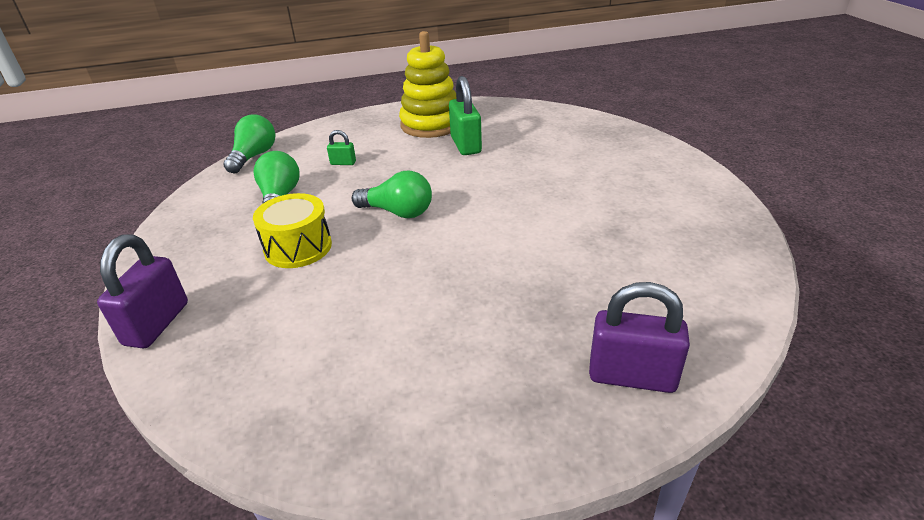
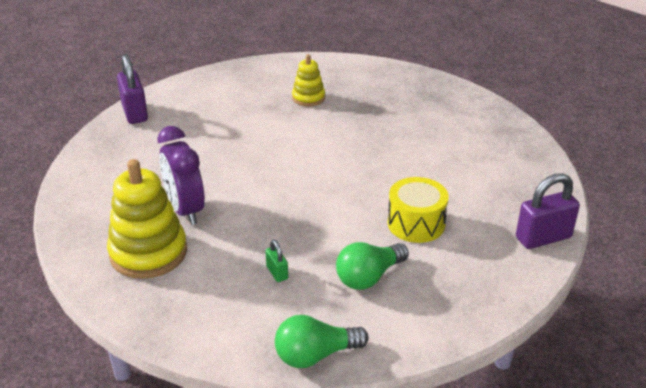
camera: 125 degrees left, 0 degrees up
green light bulb [352,171,432,218] -> none
green padlock [449,76,482,155] -> purple clock [157,126,205,225]
purple padlock [589,282,690,393] -> purple padlock moved to [117,54,148,124]
none -> yellow stacking toy [292,54,325,106]

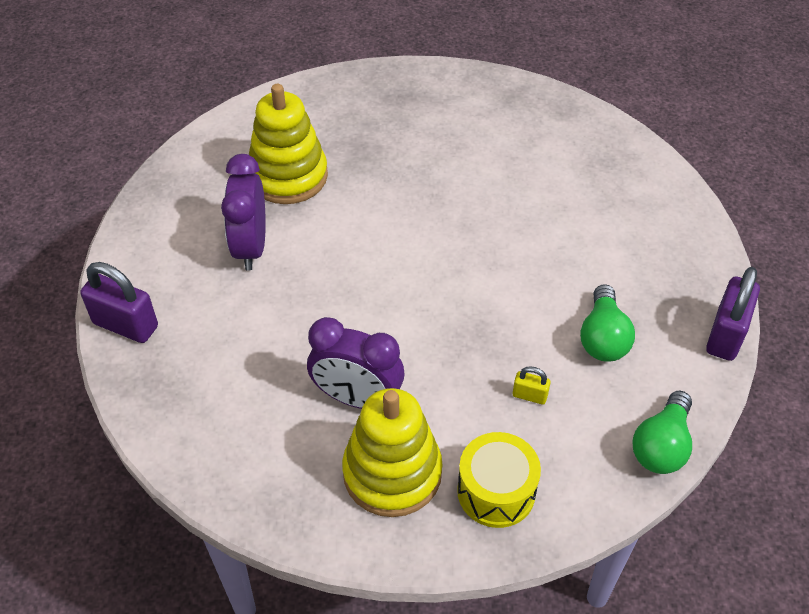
camera: 45 degrees left, 15 degrees up
green padlock [266,239,288,282] -> yellow padlock [513,366,551,405]
yellow stacking toy [292,54,325,106] -> yellow stacking toy [249,84,328,204], size x1.79
yellow drum [388,177,449,243] -> yellow drum moved to [457,432,541,528]
purple padlock [516,173,580,249] -> purple padlock moved to [706,267,760,361]
none -> purple clock [221,154,266,271]

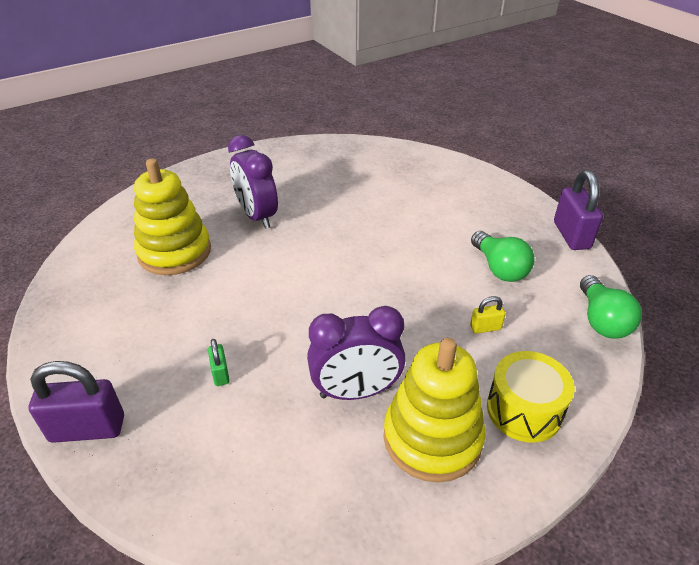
camera: 30 degrees left, 10 degrees down
purple clock [221,154,266,271] -> purple clock moved to [228,135,278,229]
none -> green padlock [208,339,230,386]

